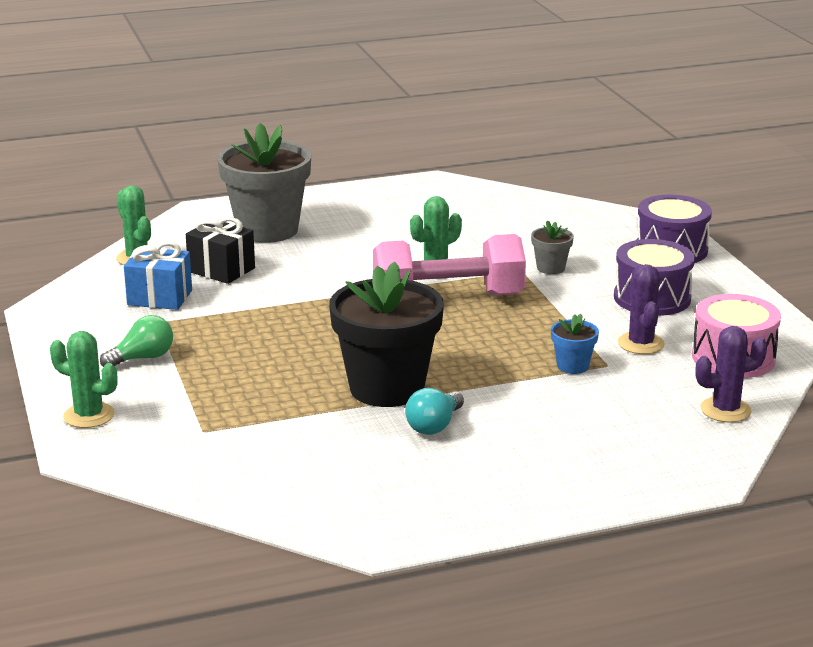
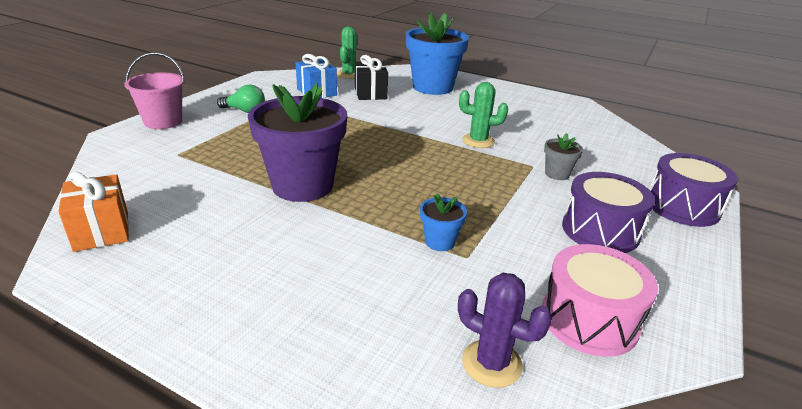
camera: 45 degrees right, 5 degrees up
green cactus [50,331,118,428] -> pink bucket [124,52,185,129]
grey flower pot [217,123,311,243] -> blue flower pot [406,12,469,95]
black flower pot [329,261,444,407] -> purple flower pot [248,83,347,202]
pink dumbbell [373,234,526,296] -> none
turquoise light bulb [405,388,464,435] -> none
purple cactus [618,264,665,354] -> none
none -> orange gift [58,171,129,252]

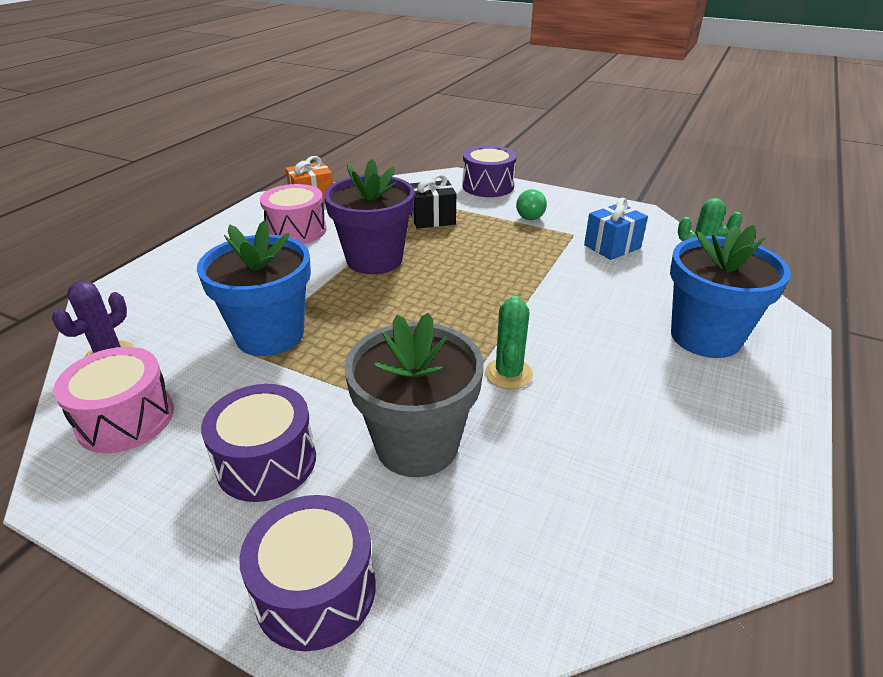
camera: 90 degrees right, 5 degrees up
pink bucket [124,52,185,129] -> purple drum [462,145,516,197]
black gift [355,55,388,100] -> black gift moved to [410,174,456,228]
blue flower pot [420,194,467,251] -> blue flower pot [197,220,311,356], size x2.29
grey flower pot [544,133,583,180] -> grey flower pot [344,313,484,477], size x2.29
none -> pink drum [260,184,327,244]

